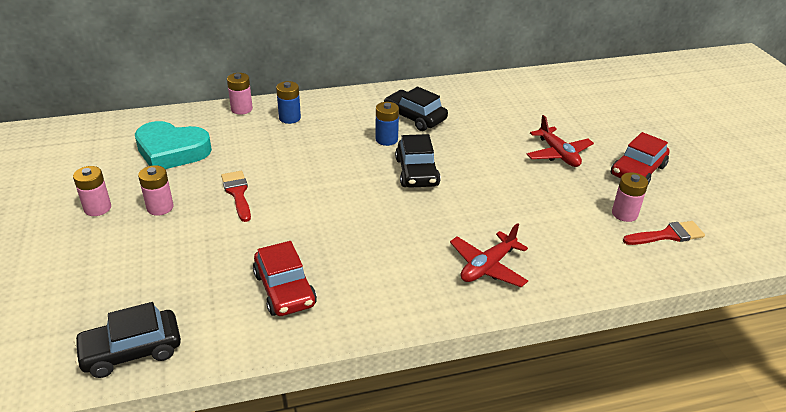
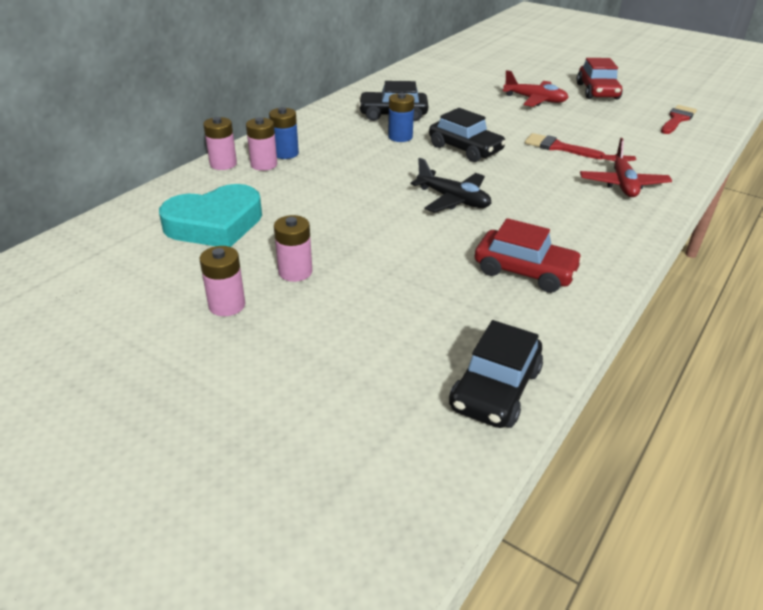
camera: 40 degrees left, 0 degrees up
red brush [221,171,251,222] -> red brush moved to [525,133,605,159]
pink battery [612,172,648,222] -> pink battery moved to [246,118,277,171]
none -> black plane [410,158,491,213]

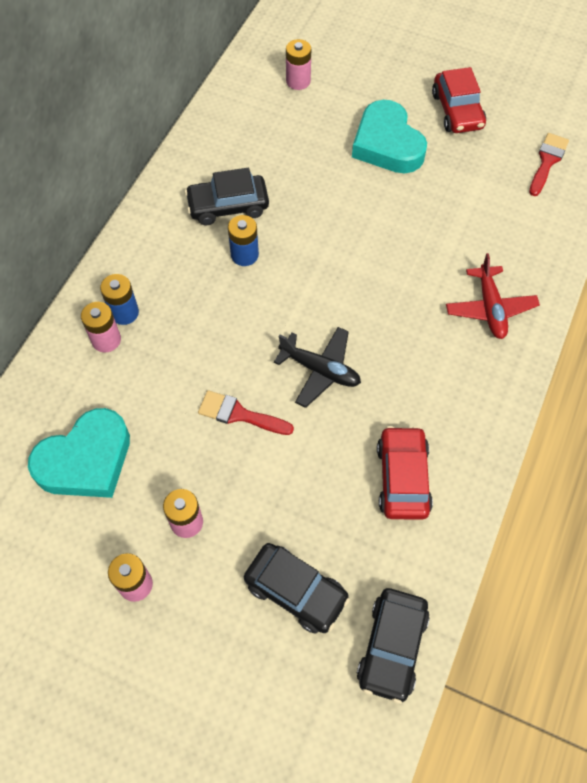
camera: 10 degrees left, 25 degrees up
pink battery [203,117,237,170] -> pink battery moved to [286,39,311,90]
black car [429,108,506,162] -> black car moved to [244,543,350,634]
red car [475,218,583,293] -> red car turned 105 degrees counterclockwise [377,426,433,520]
red plane [503,70,569,107] -> turquoise heart [352,100,427,173]
red brush [525,133,605,159] -> red brush moved to [198,390,294,435]

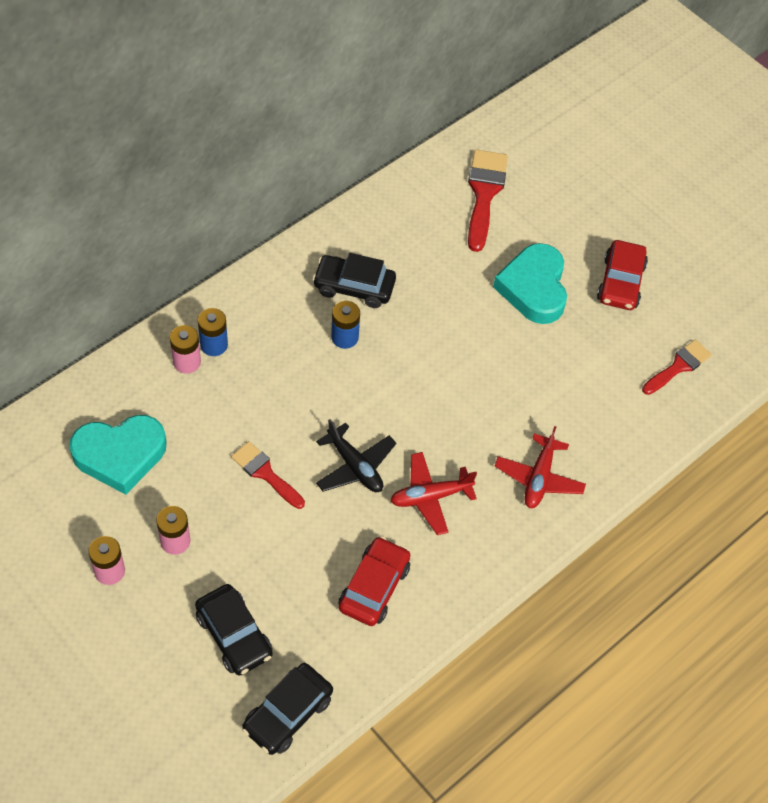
camera: 20 degrees right, 5 degrees down
pink battery [286,39,311,90] -> red brush [468,150,508,252]
none -> red plane [390,452,477,535]

